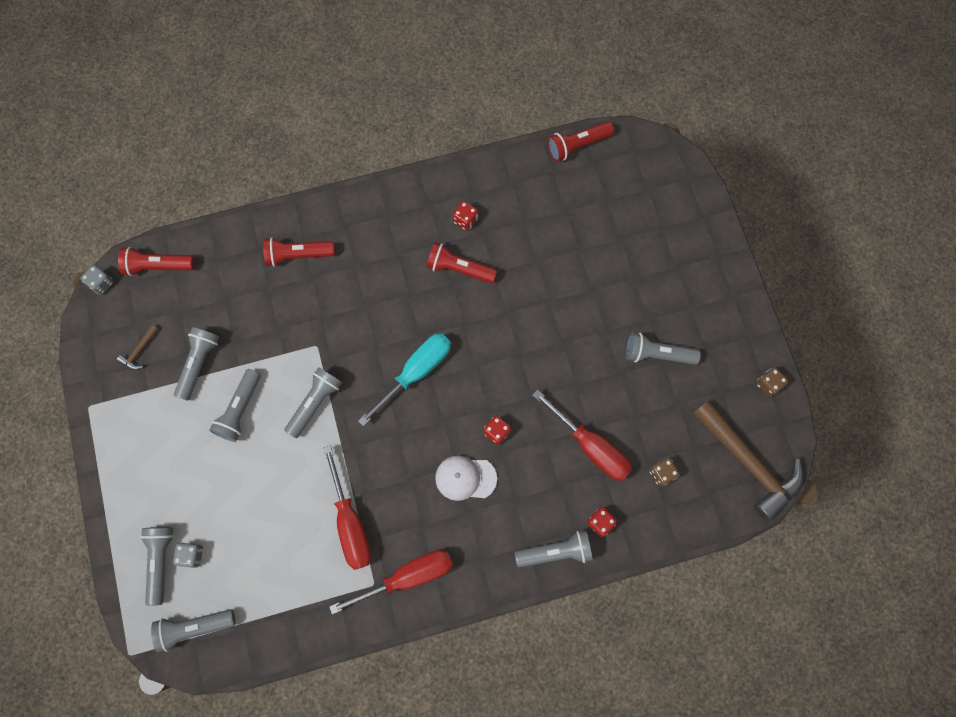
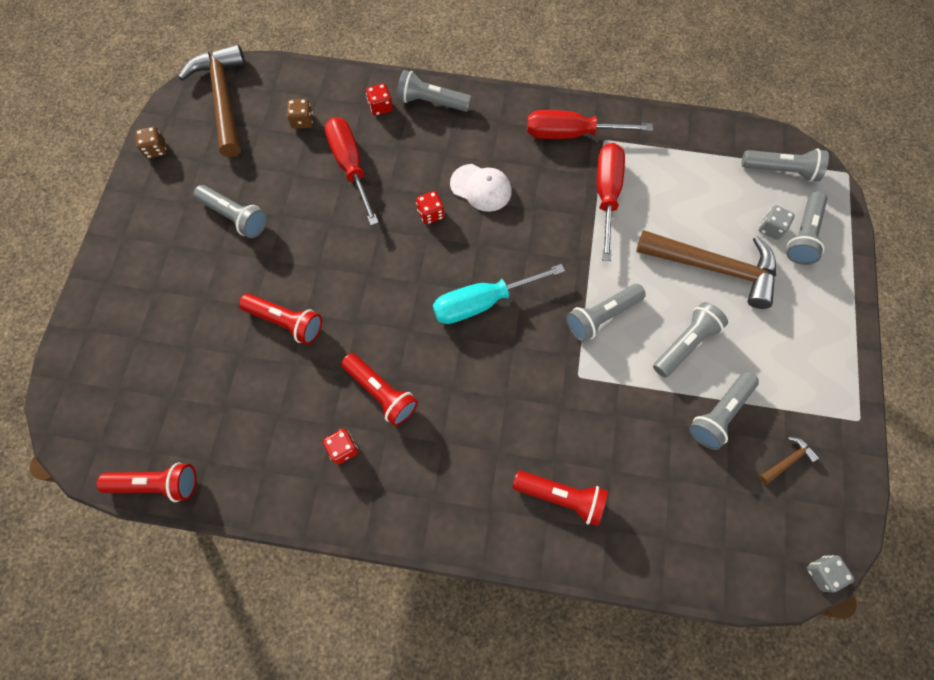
camera: 155 degrees left, 5 degrees down
red flashlight [118,247,195,276] -> red flashlight moved to [239,294,322,345]
none -> brown hammer [636,230,776,309]

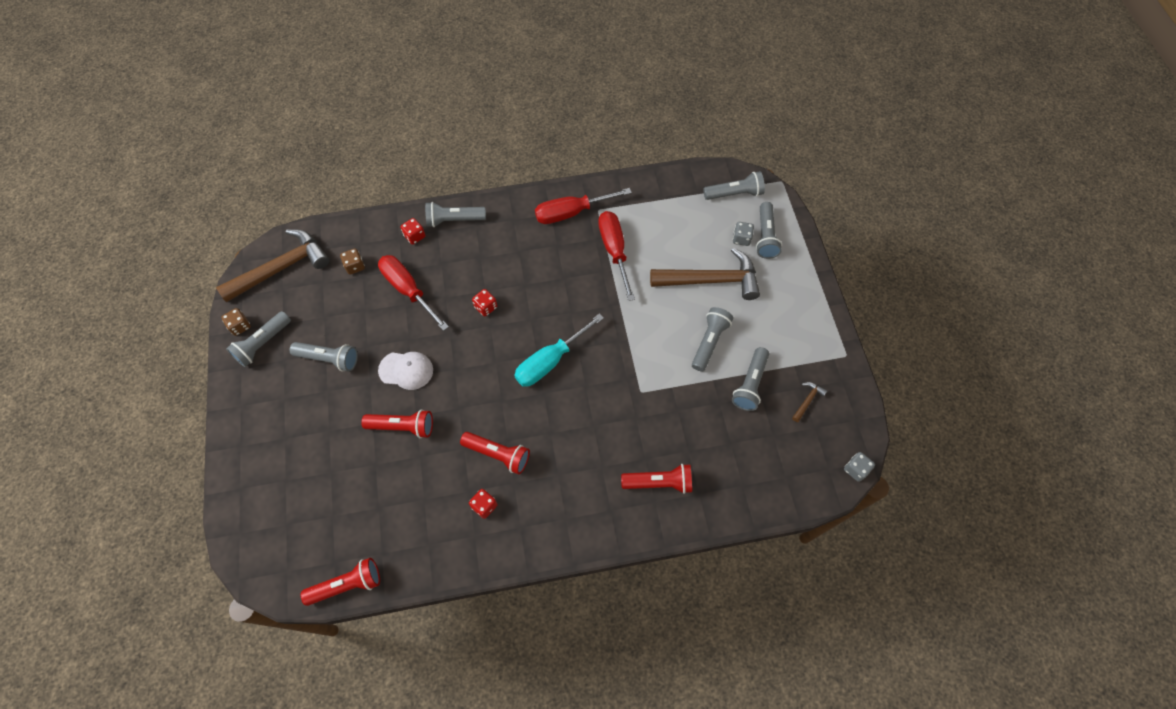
camera: 20 degrees left, 5 degrees down
brown hammer [179,44,245,157] -> brown hammer turned 90 degrees clockwise [216,229,329,302]
white cap [450,164,512,212] -> white cap moved to [378,352,433,390]
grey flashlight [566,284,646,342] -> grey flashlight moved to [226,311,291,367]

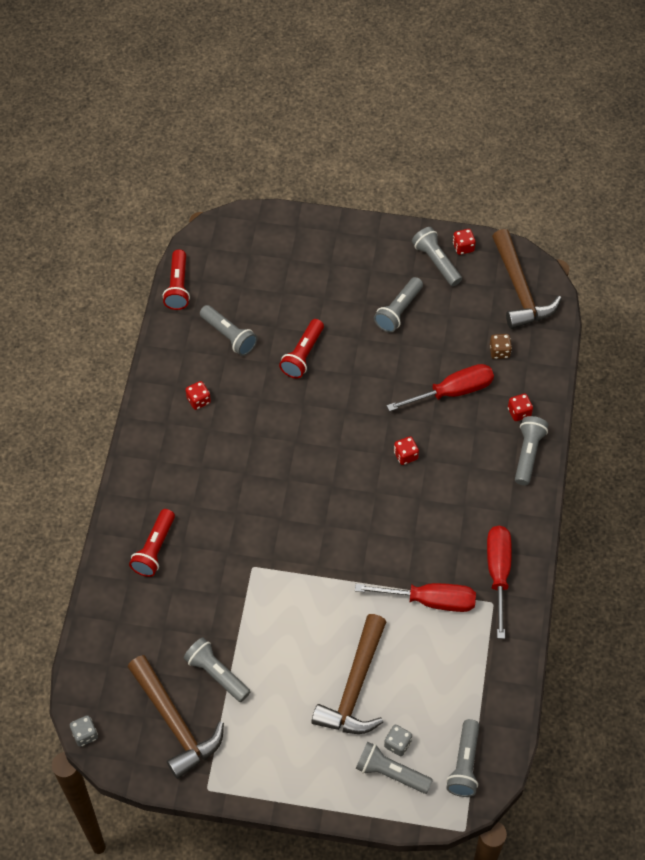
camera: 110 degrees right, 5 degrees down
brown dice [221,308,251,336] -> red dice [453,229,476,255]
white cap [378,352,433,390] -> none
red flashlight [460,432,530,474] -> none
turquoise screwdriver [514,313,604,386] -> none
grey flashlight [692,307,733,371] -> grey flashlight moved to [200,305,257,356]
brown hammer [792,382,827,422] -> brown hammer [128,655,224,779], size x2.48

